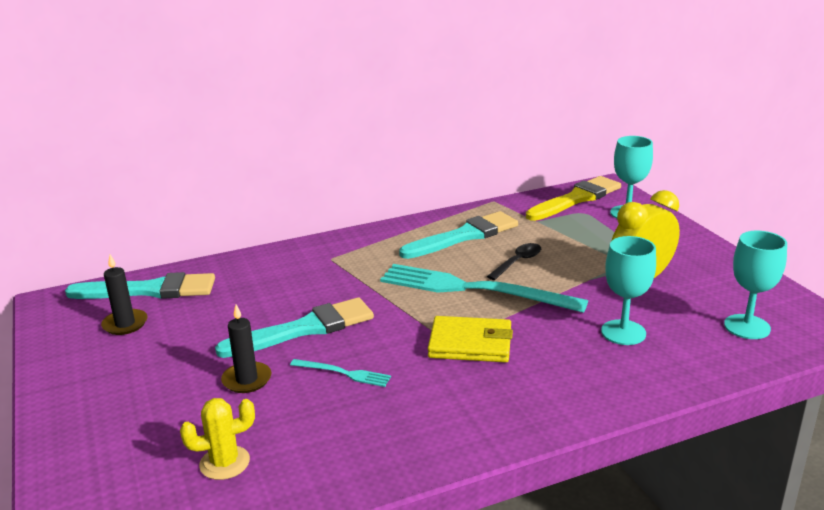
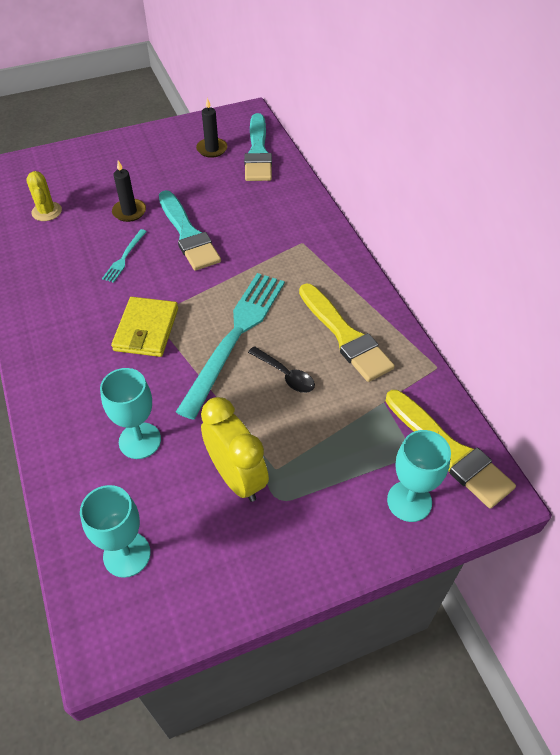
camera: 90 degrees right, 25 degrees up
turquoise brush [399,211,518,259] -> yellow brush [299,284,395,382]

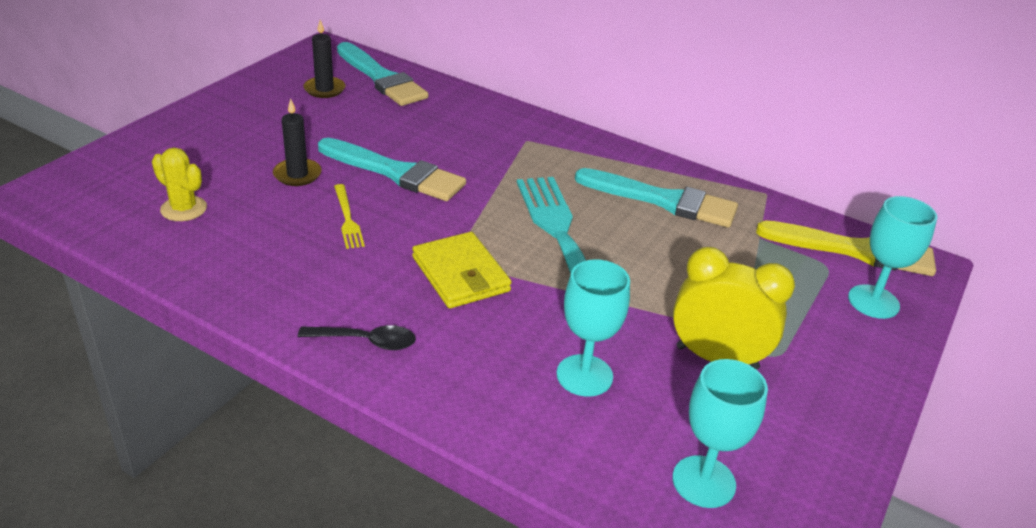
camera: 40 degrees left, 15 degrees down
turquoise fork [102,229,147,283] -> yellow fork [334,184,365,249]
black spoon [248,346,315,393] -> black spoon moved to [298,325,416,350]
yellow brush [299,284,395,382] -> turquoise brush [575,168,738,228]

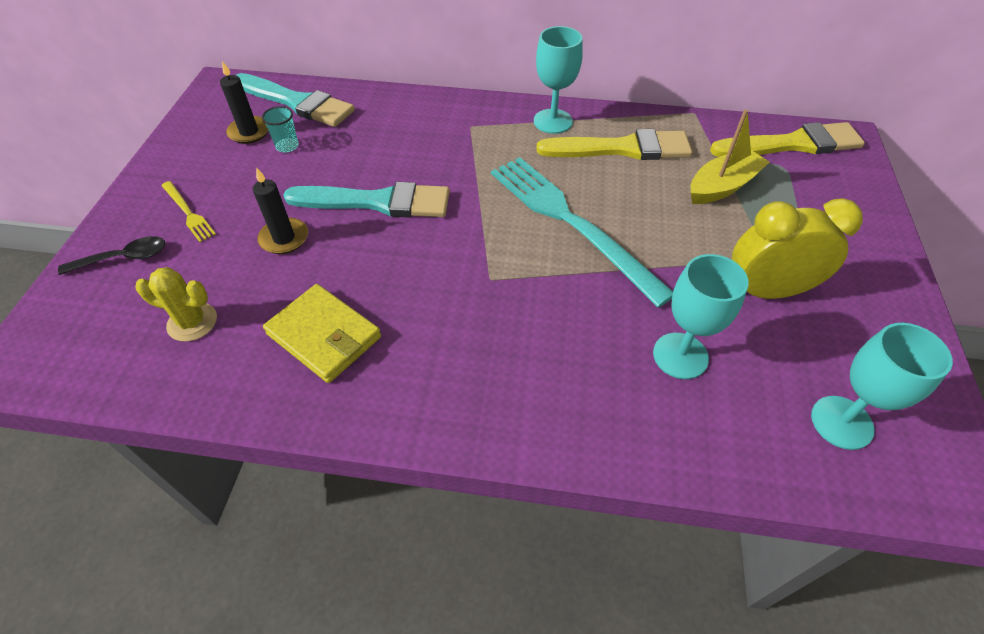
camera: 20 degrees left, 15 degrees up
black spoon [298,325,416,350] -> black spoon moved to [58,236,165,275]
yellow fork [334,184,365,249] -> yellow fork moved to [161,181,216,242]
yellow wallet [412,232,512,308] -> yellow wallet moved to [263,284,381,383]
turquoise brush [575,168,738,228] -> yellow brush [536,129,692,160]
turquoise goblet [848,196,938,319] -> turquoise goblet moved to [534,26,583,134]
none -> turquoise cup [262,106,299,152]
none -> yellow boat [691,109,769,204]

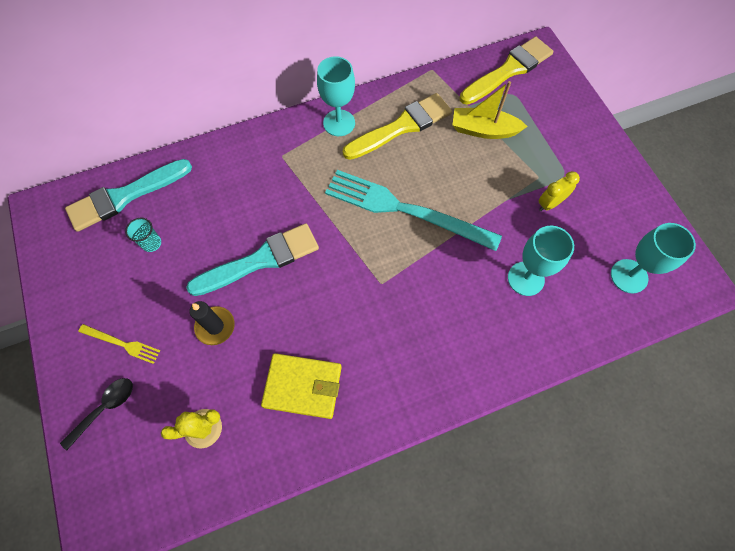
camera: 30 degrees left, 15 degrees up
black candle [220,61,269,144] -> none
turquoise brush [236,73,355,127] -> turquoise brush turned 150 degrees clockwise [65,159,192,232]
yellow boat [691,109,769,204] -> yellow boat turned 105 degrees counterclockwise [452,81,528,139]
yellow clock [732,198,863,299] -> yellow clock [539,171,580,211], size x0.56

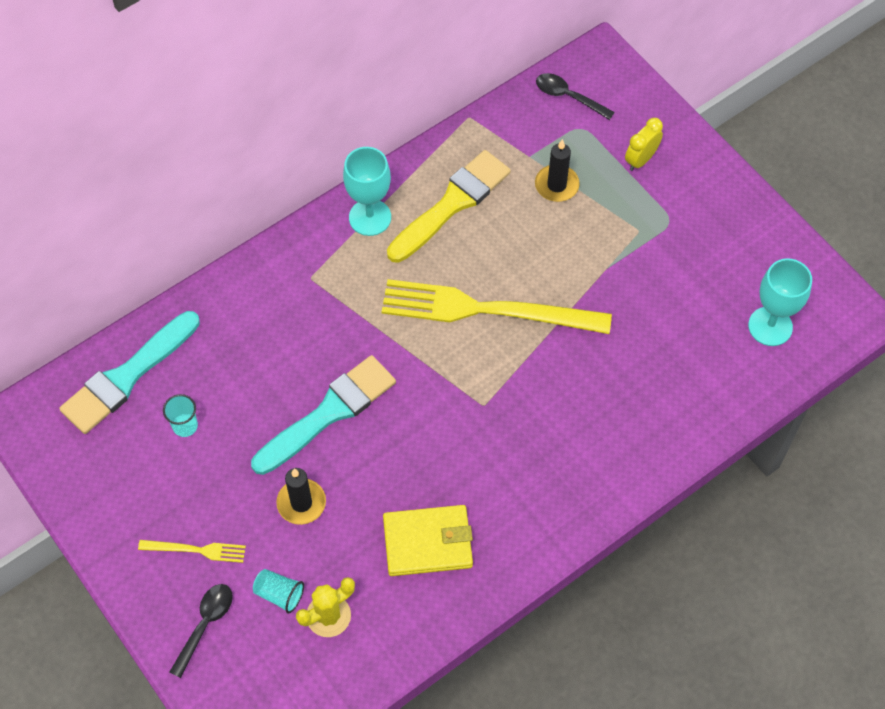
camera: 15 degrees left, 5 degrees down
turquoise fork [325,170,502,251] -> yellow fork [382,279,612,334]
yellow boat [452,81,528,139] -> black candle [535,139,580,202]
yellow brush [460,37,553,105] -> black spoon [536,73,615,120]
turquoise goblet [508,226,574,296] -> none
yellow clock [539,171,580,211] -> yellow clock moved to [625,118,663,171]
none -> turquoise cup [253,569,304,614]

